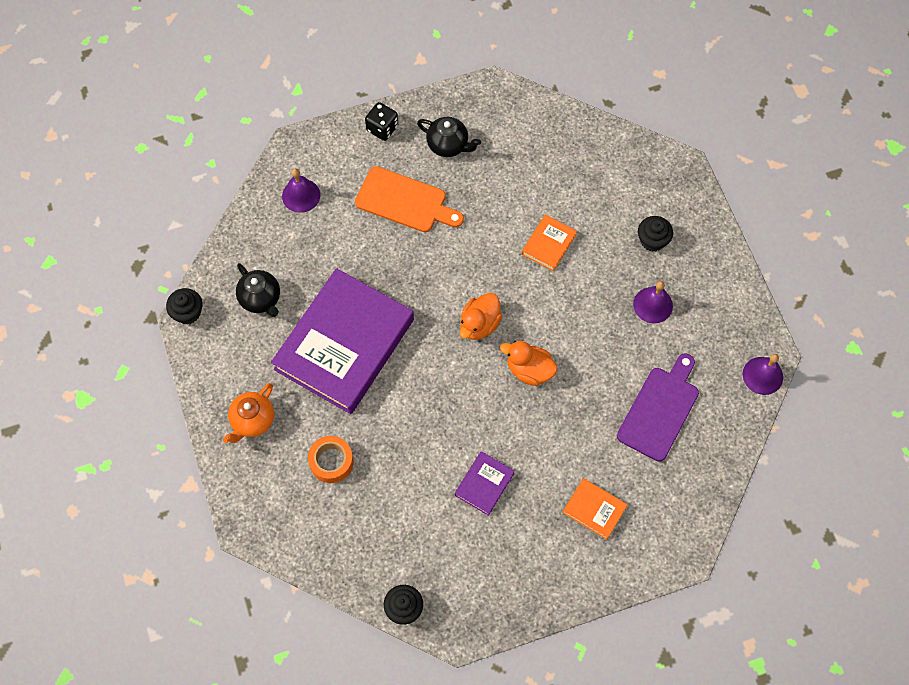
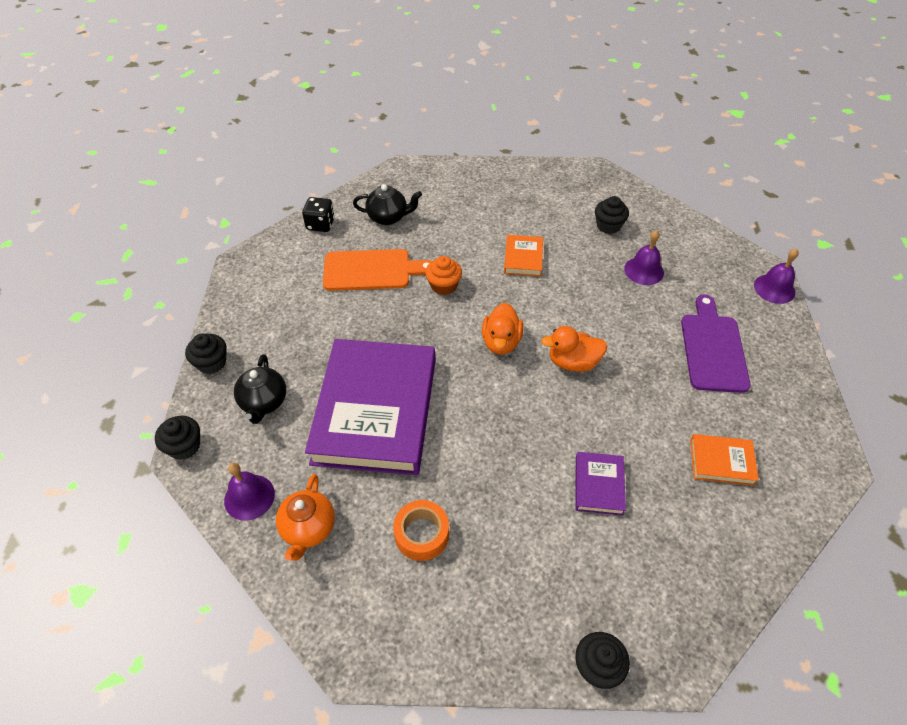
camera: 25 degrees left, 15 degrees down
black teapot [236,263,280,317] -> black teapot turned 60 degrees clockwise [234,354,286,424]
purple bell [282,168,320,213] -> purple bell moved to [224,463,275,521]
none -> black cupcake [185,333,227,374]
none -> orange cupcake [425,256,462,295]

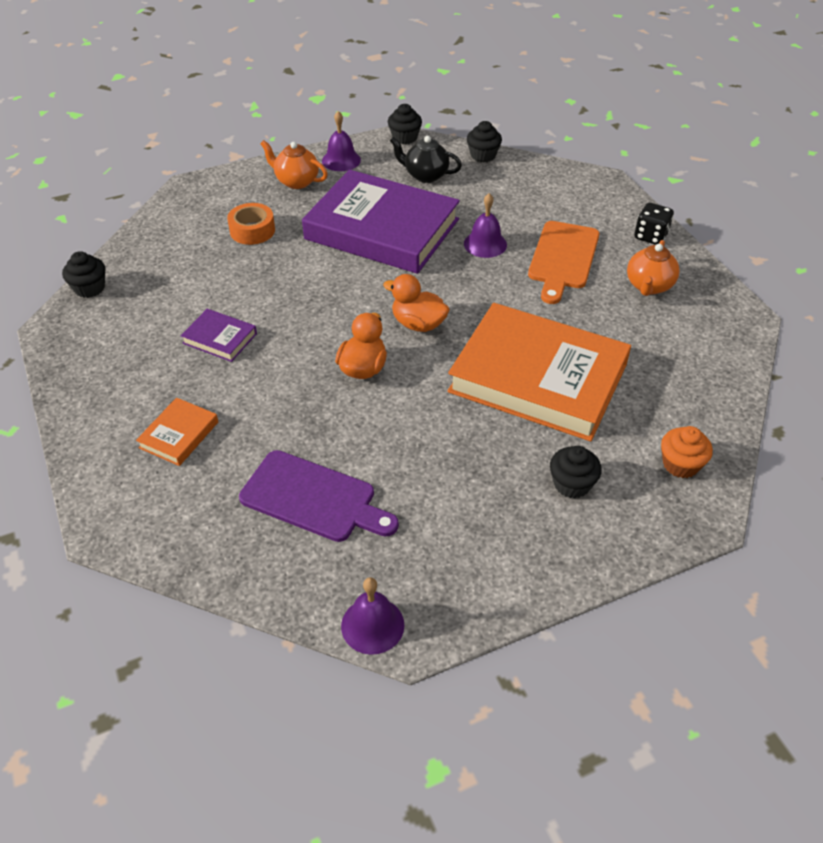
camera: 110 degrees right, 5 degrees down
black teapot [353,184,422,225] -> orange teapot [627,240,680,296]
orange cupcake [425,256,462,295] -> orange cupcake moved to [661,426,713,478]
orange book [504,235,543,277] -> orange book [447,303,631,441], size x2.42
purple bell [624,230,664,285] -> purple bell moved to [464,193,507,258]

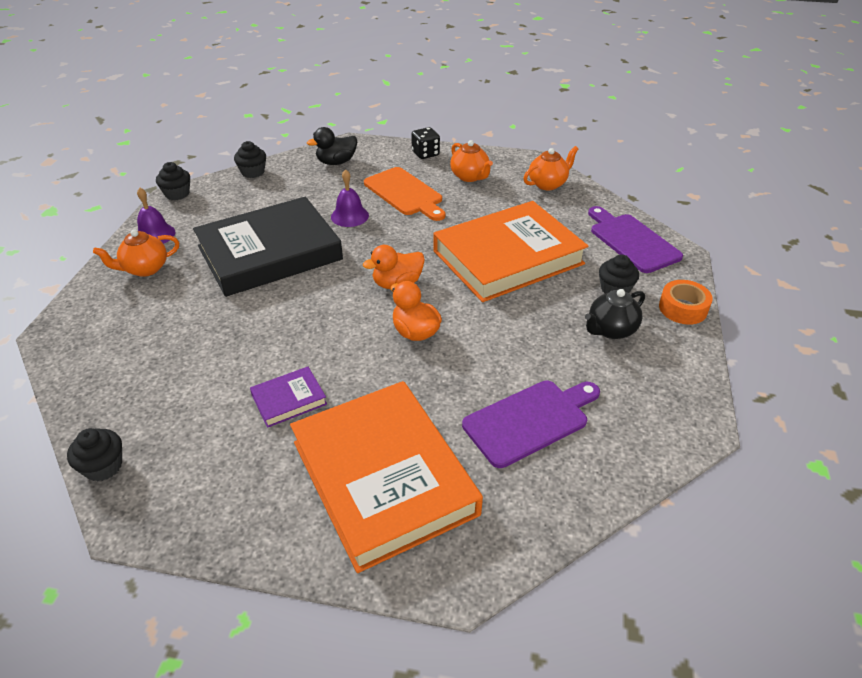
camera: 55 degrees left, 5 degrees down
orange book [136,398,218,466] -> orange book [290,381,483,573], size x2.42
orange tape [227,203,275,245] -> orange tape moved to [659,280,713,325]
purple book [302,169,460,274] -> black book [193,197,343,297]
purple bell [341,577,404,655] -> none
black teapot [390,136,462,183] -> black teapot moved to [585,289,645,339]
orange cupcake [661,426,713,478] -> purple cutting board [588,206,683,273]
none -> black duck [307,127,357,165]
none -> orange teapot [524,146,578,190]

